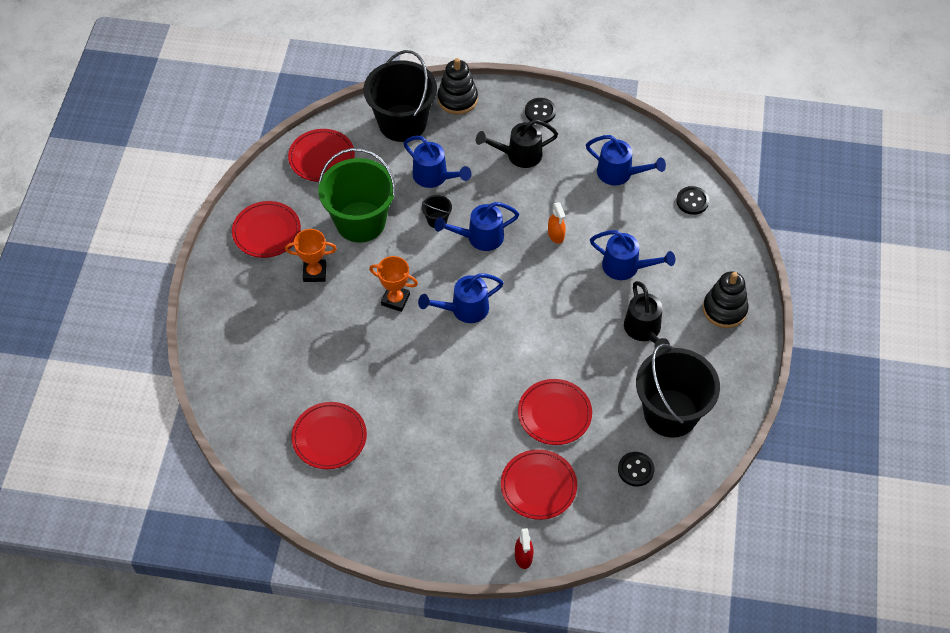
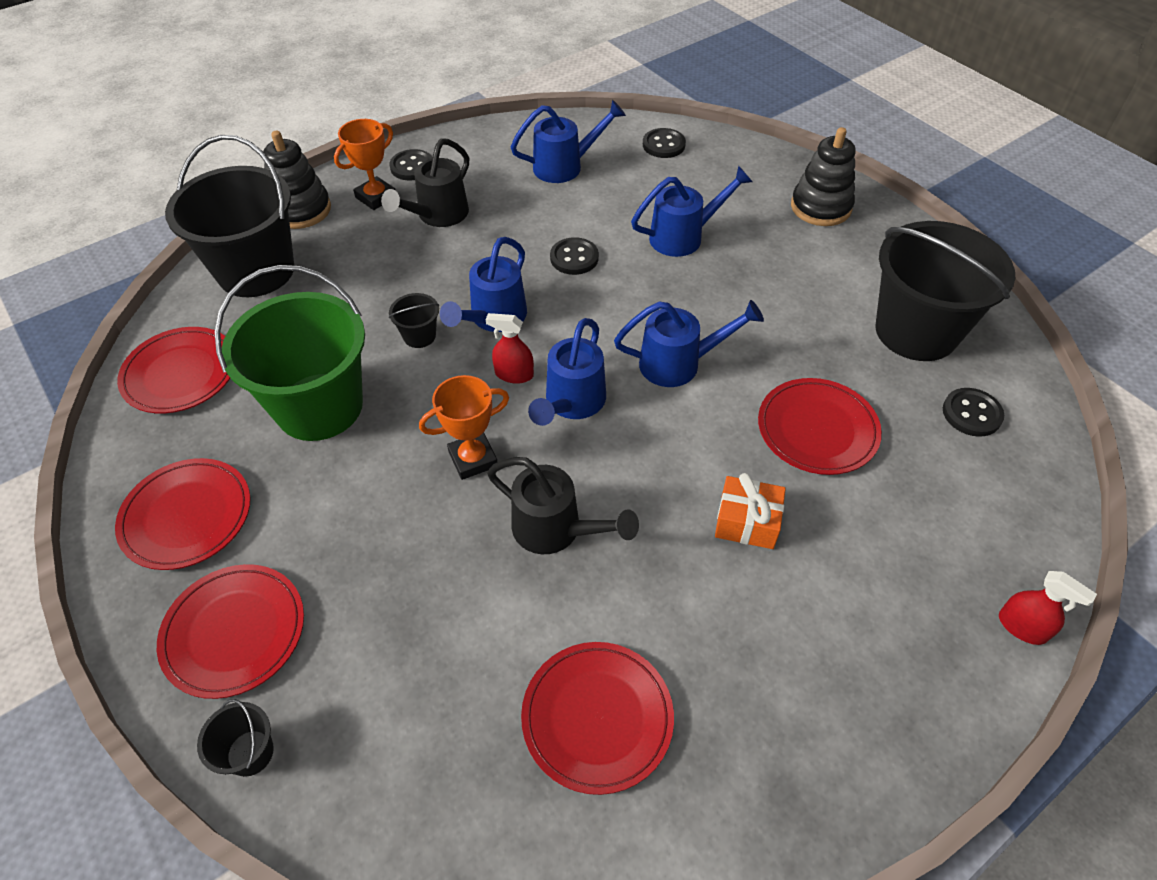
camera: 45 degrees left, 5 degrees down
orange trophy [285,229,337,282] -> orange trophy moved to [334,119,396,210]
blue watering can [403,136,471,188] -> blue watering can moved to [614,300,764,387]
red plate [501,449,577,520] -> red plate moved to [157,564,304,699]
orange spray bottle [548,202,566,244] -> black button [550,237,599,275]
black watering can [624,281,670,351] -> black watering can moved to [487,457,639,554]
none -> black bucket [197,699,274,777]
none -> red spray bottle [486,313,534,384]
none -> orange gift [715,473,786,549]

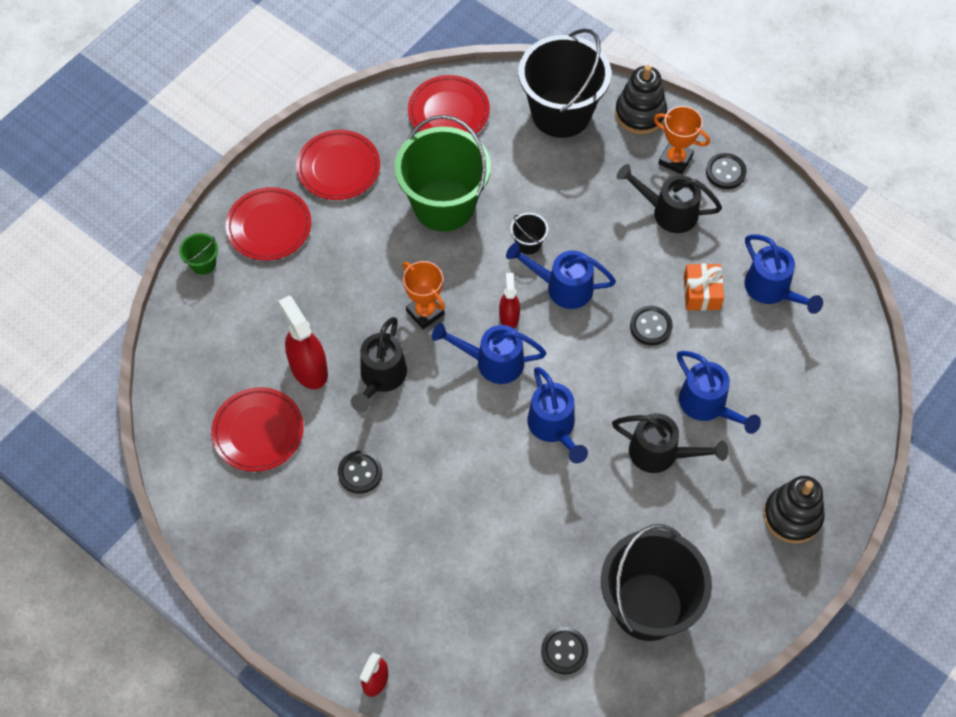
camera: 75 degrees right, 10 degrees up
black bucket [197,699,274,777] -> green bucket [179,233,218,275]
black button [643,128,686,158] -> black button moved to [338,450,382,494]
orange gift [715,473,786,549] -> orange gift moved to [684,263,724,311]
red plate [758,378,882,475] -> none
none -> red spray bottle [279,296,328,389]
none -> black watering can [612,413,728,473]

